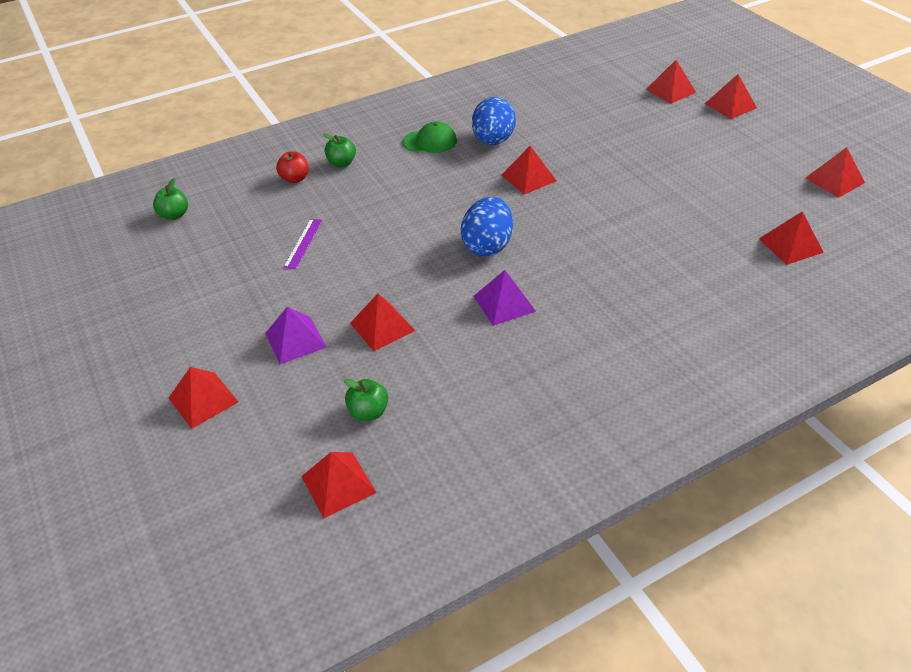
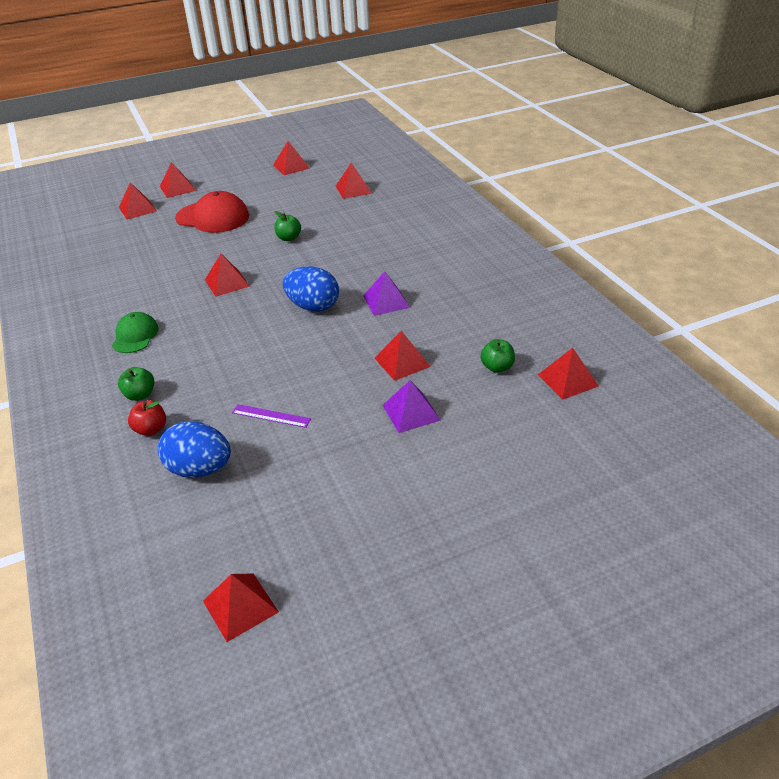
camera: 85 degrees left, 5 degrees down
green apple [153,178,188,220] -> green apple moved to [274,211,301,241]
red pyramid [169,367,238,429] -> red pyramid moved to [203,574,279,642]
blue egg [472,97,516,145] -> blue egg moved to [158,421,231,478]
none -> red cap [175,191,249,233]

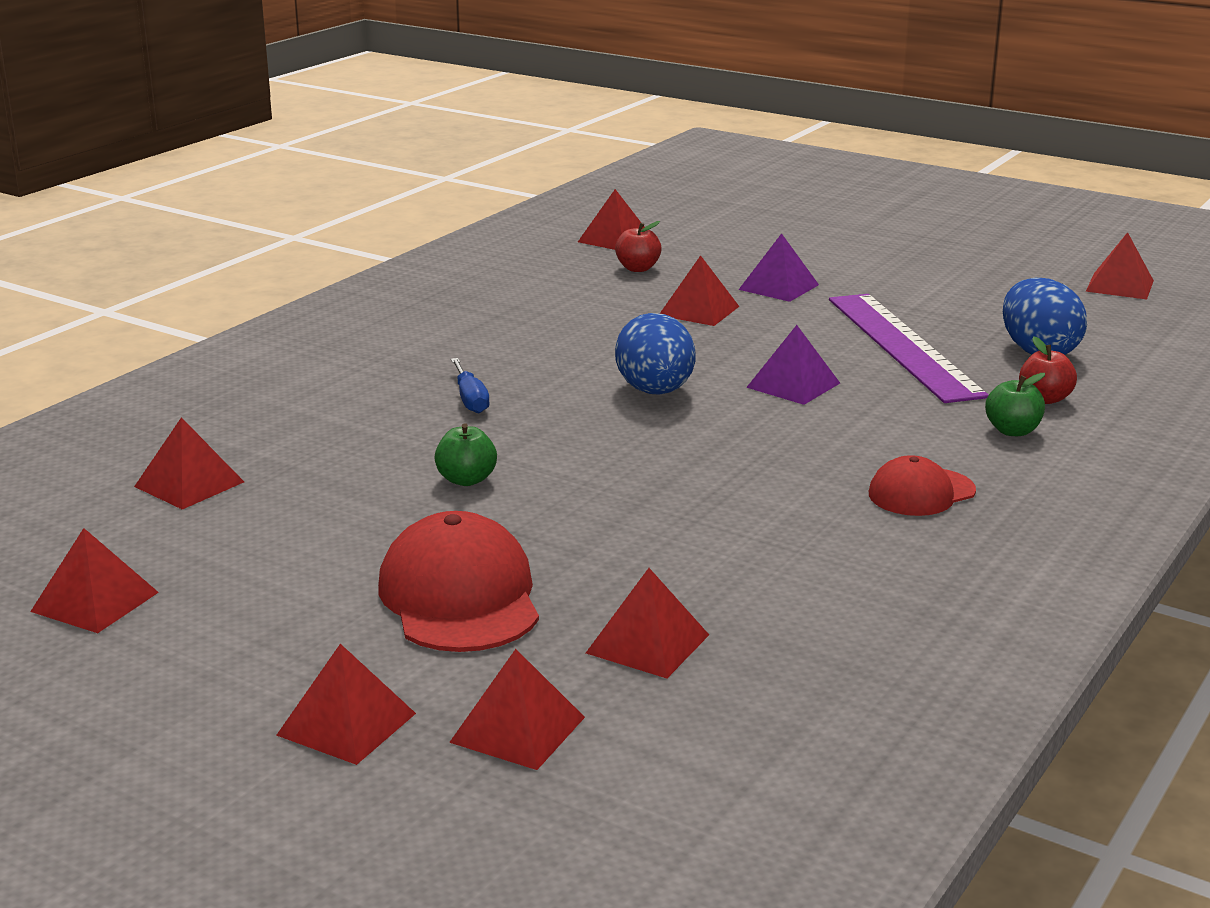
camera: 125 degrees left, 15 degrees down
green cap [112,312,159,353] -> red cap [869,455,976,516]
red pyramid [205,254,250,297] -> red pyramid moved to [586,568,709,678]
purple ruler [232,404,311,428] -> purple ruler [829,294,989,403], size x2.41
purple pyramid [363,271,410,316] -> purple pyramid moved to [746,325,840,405]
green apple [481,339,515,373] -> red apple [615,221,662,272]
none -> blue screwdriver [451,358,490,413]

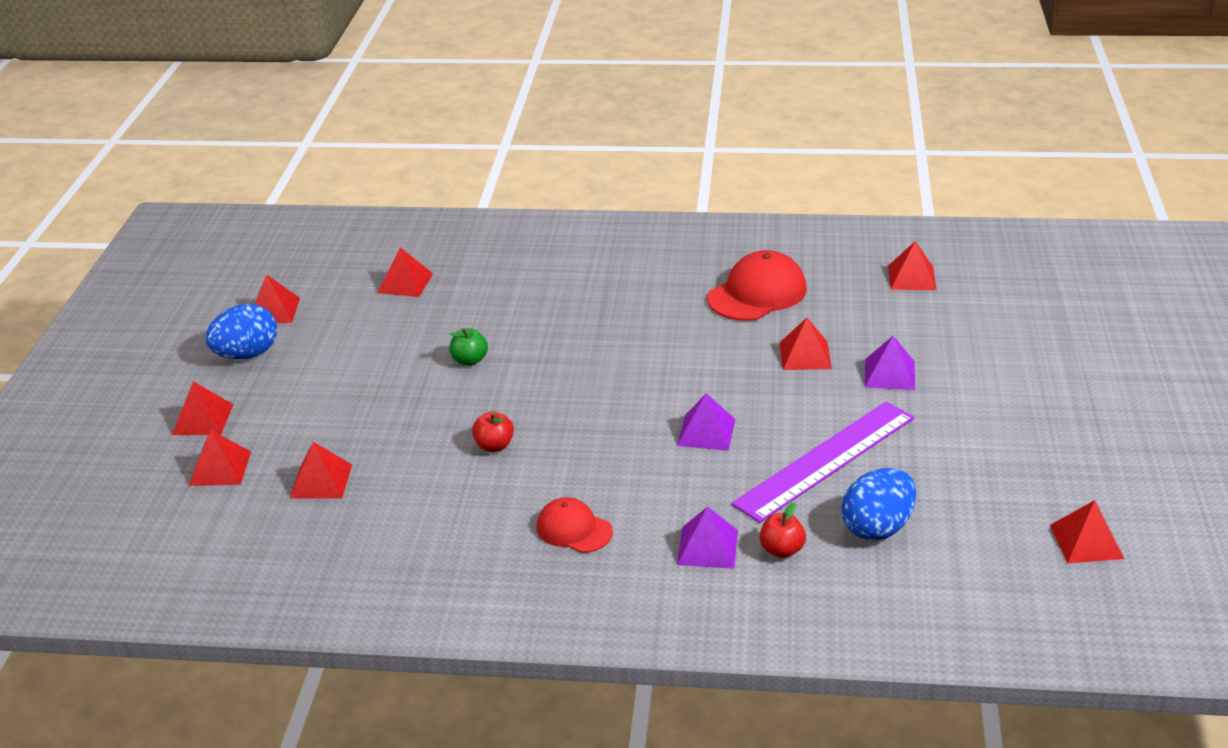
camera: 65 degrees right, 10 degrees up
red cap [378,511,539,652] -> red cap moved to [707,250,807,321]
blue screwdriver [451,358,490,413] -> none
red apple [615,221,662,272] -> red apple moved to [472,411,514,452]
blue egg [615,313,695,395] -> blue egg moved to [205,304,277,359]
green apple [985,373,1045,436] -> purple pyramid [677,506,738,569]

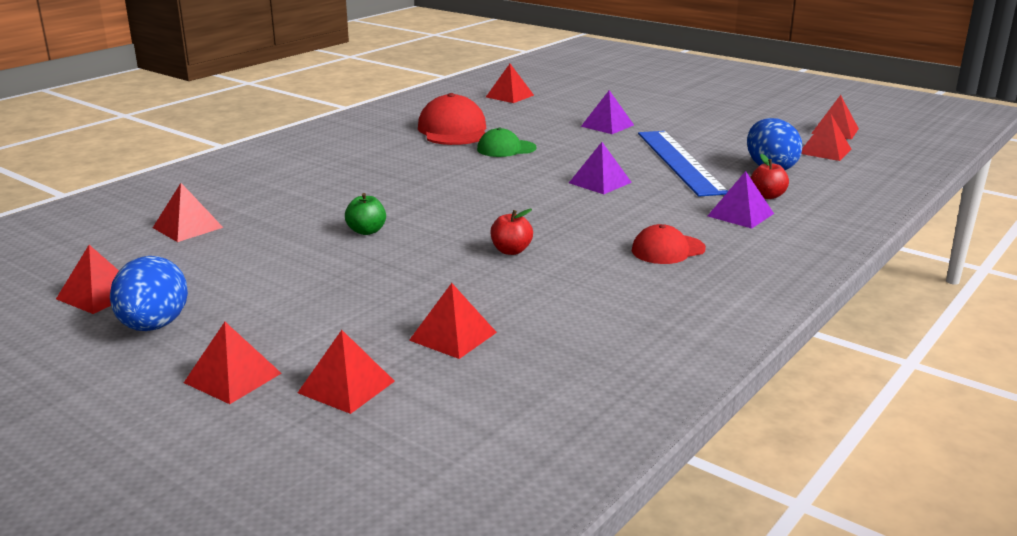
camera: 60 degrees left, 10 degrees down
purple ruler [732,402,914,523] -> blue ruler [638,131,728,197]
red pyramid [780,318,832,370] -> red pyramid moved to [801,113,852,161]
none -> green cap [477,128,537,157]

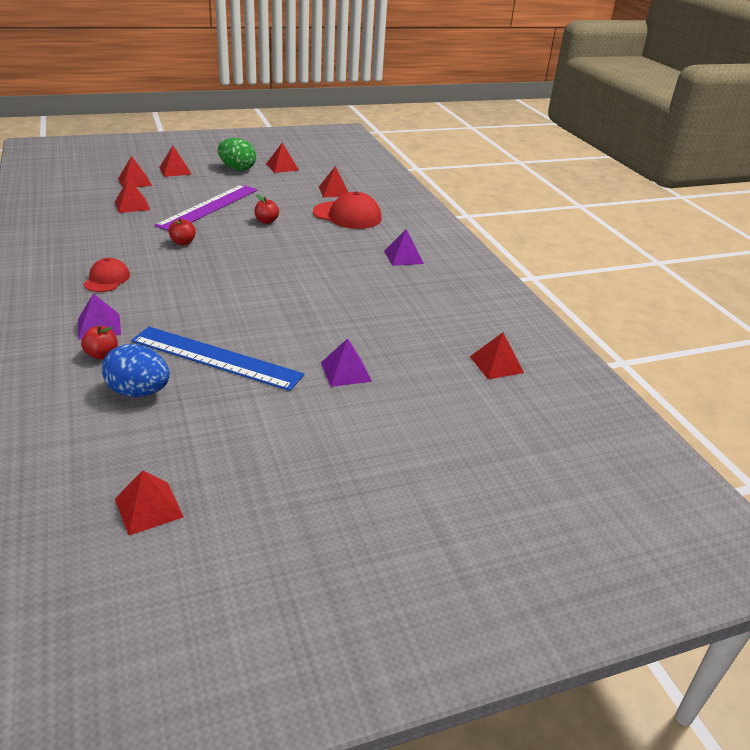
camera: 120 degrees right, 10 degrees up
blue egg [110,256,188,331] -> green egg [218,138,256,171]
green apple [345,193,386,235] -> red apple [254,194,279,224]
red cap [418,93,486,145] -> red cap moved to [313,192,381,229]
green cap [477,128,537,157] -> none
purple pyramid [569,142,632,194] -> purple pyramid moved to [384,229,424,266]
red pyramid [801,113,852,161] -> none
none -> purple ruler [155,185,257,231]

